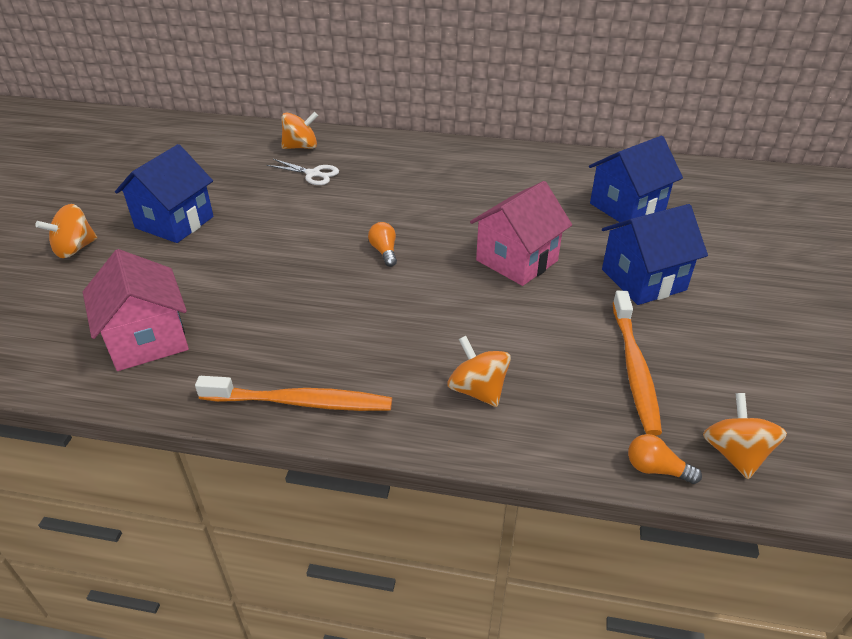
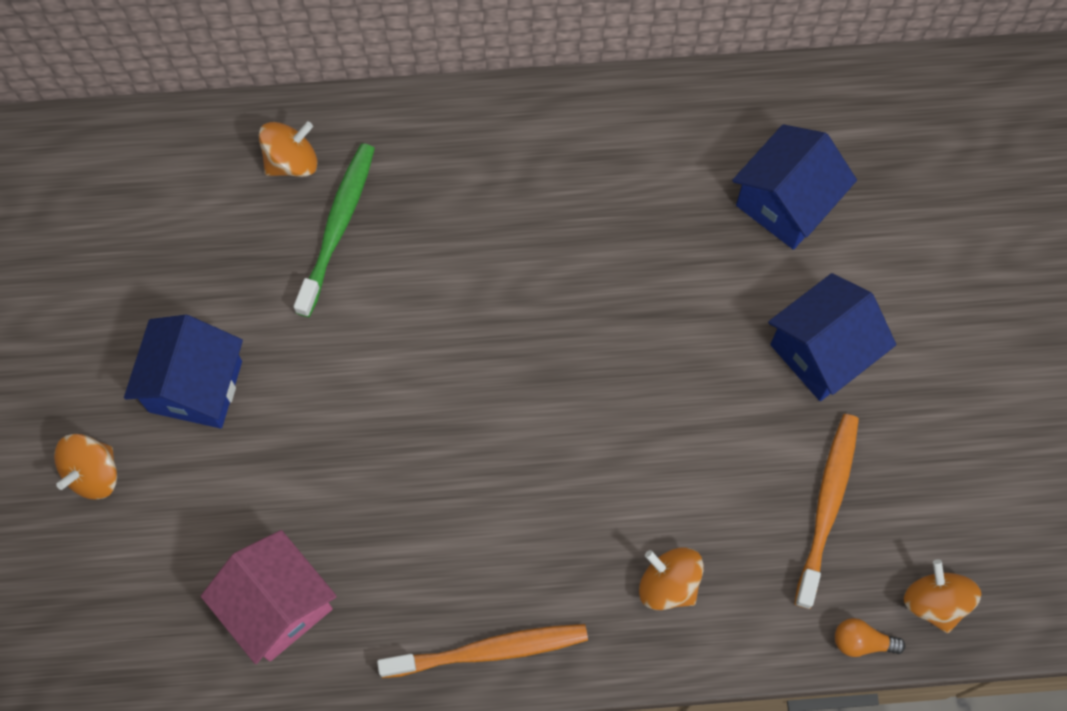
camera: 15 degrees left, 30 degrees up
white scissors [267,159,339,185] -> green toothbrush [293,143,375,317]
orange light bulb [368,222,397,267] -> none
pink house [470,181,572,286] -> none
orange toothbrush [613,291,662,436] -> orange toothbrush turned 150 degrees counterclockwise [794,414,859,609]

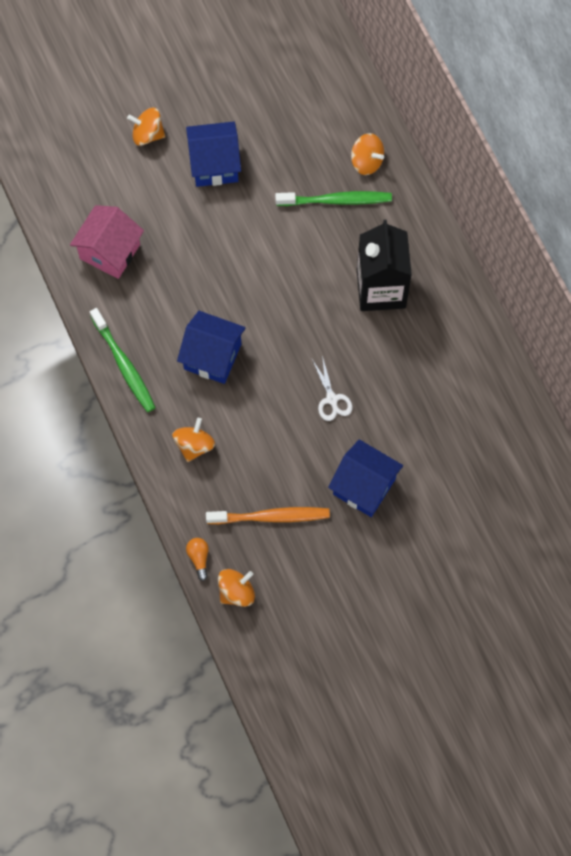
camera: 70 degrees right, 0 degrees up
orange toothbrush [377,624,588,678] -> green toothbrush [90,308,156,412]
blue house [732,124,857,250] -> blue house moved to [177,311,246,384]
none -> white scissors [312,356,353,421]
none -> black carton [357,220,412,311]

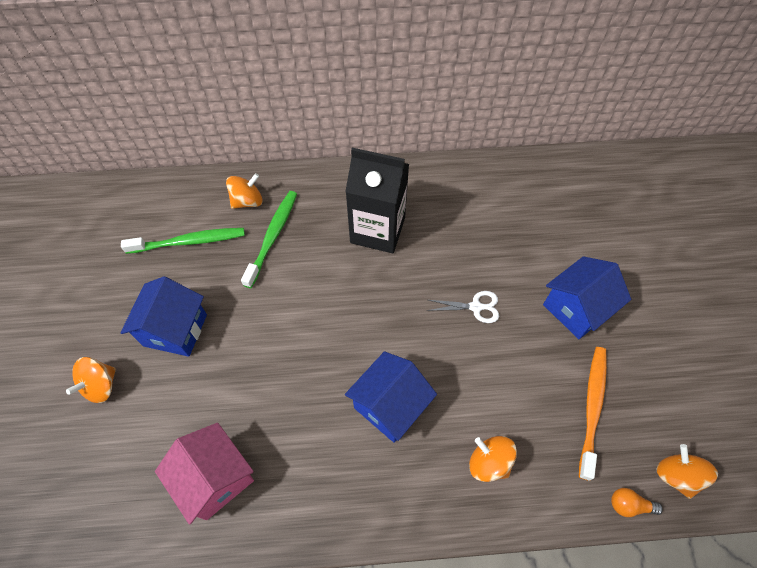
camera: 70 degrees left, 10 degrees down
green toothbrush [90,308,156,412] -> green toothbrush moved to [121,228,245,254]

